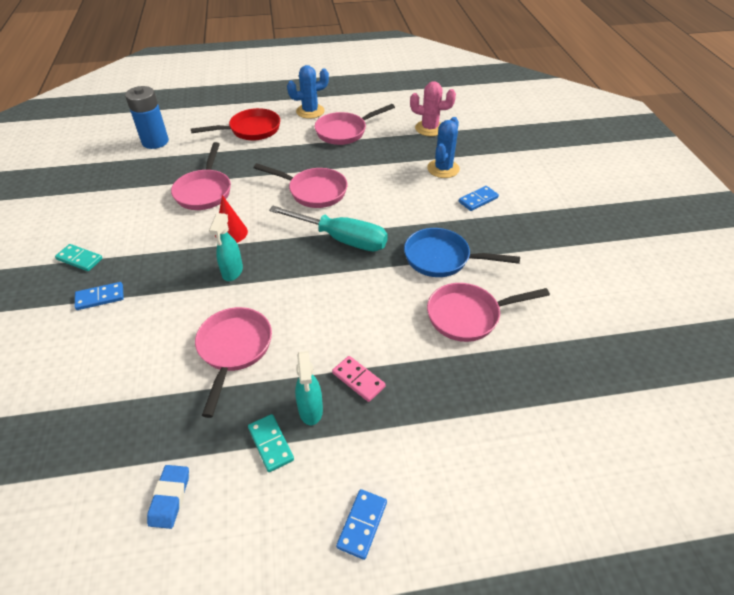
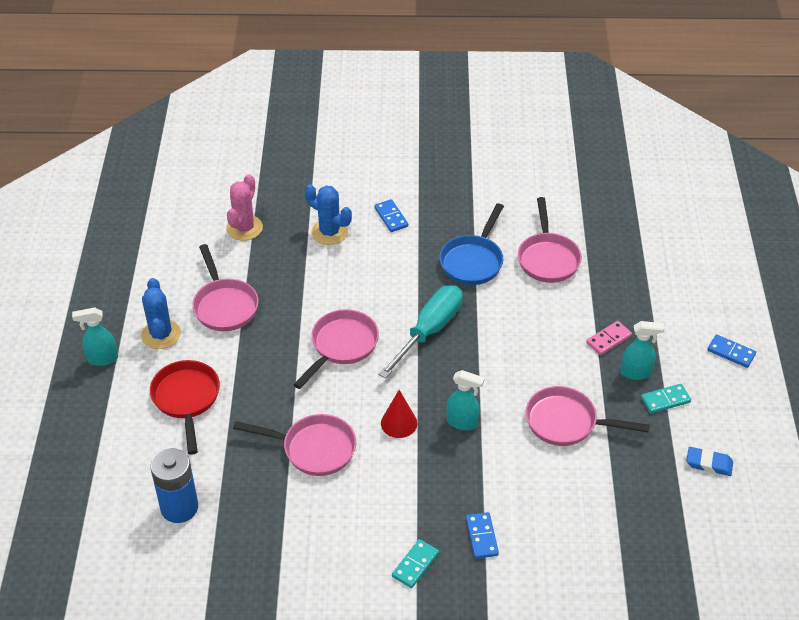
camera: 80 degrees left, 0 degrees up
none -> turquoise spray bottle [72,307,118,366]

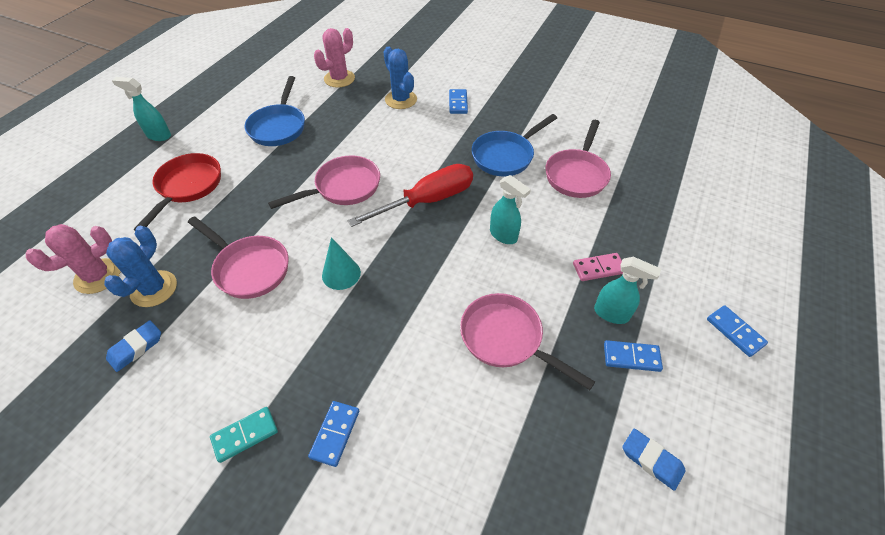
camera: 25 degrees right, 5 degrees up
blue cactus [141,278,181,349] -> blue cactus moved to [104,226,177,307]
blue battery [150,448,198,523] -> pink cactus [26,224,121,294]
pink pan [192,244,259,331] -> blue pan [244,76,305,146]
turquoise screwdriver [378,285,463,379] -> red screwdriver [348,164,473,227]
red cone [381,390,417,438] -> turquoise cone [322,237,361,290]
turquoise spray bottle [447,370,485,431] -> turquoise spray bottle moved to [490,175,531,244]
turquoise domino [641,384,691,413] -> blue domino [604,340,663,372]
none -> blue eraser [106,320,161,372]

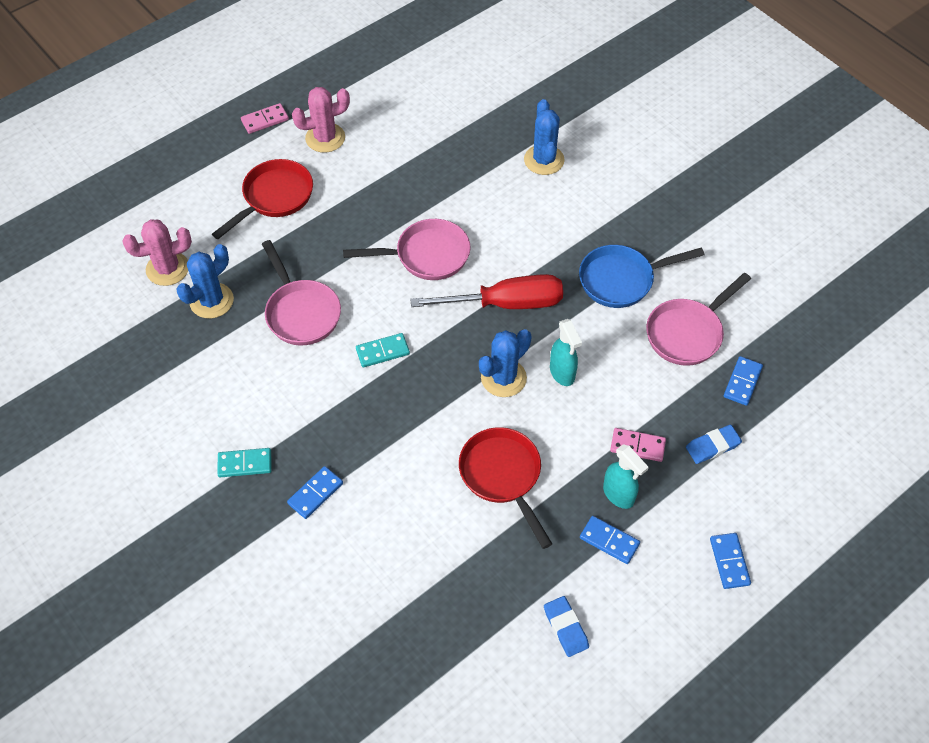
camera: 25 degrees right, 5 degrees up
blue eraser [106,320,161,372] -> blue eraser moved to [686,425,742,464]
turquoise spray bottle [112,77,171,141] -> pink domino [241,103,289,134]
blue pan [244,76,305,146] -> none
pink cactus [314,28,355,88] -> pink cactus moved to [292,87,350,153]
turquoise cone [322,237,361,290] -> turquoise domino [356,333,410,367]
blue domino [449,89,468,114] -> blue domino moved to [724,356,763,406]
pink pan [460,293,595,390] -> red pan [459,427,552,549]
none -> blue cactus [479,329,532,397]

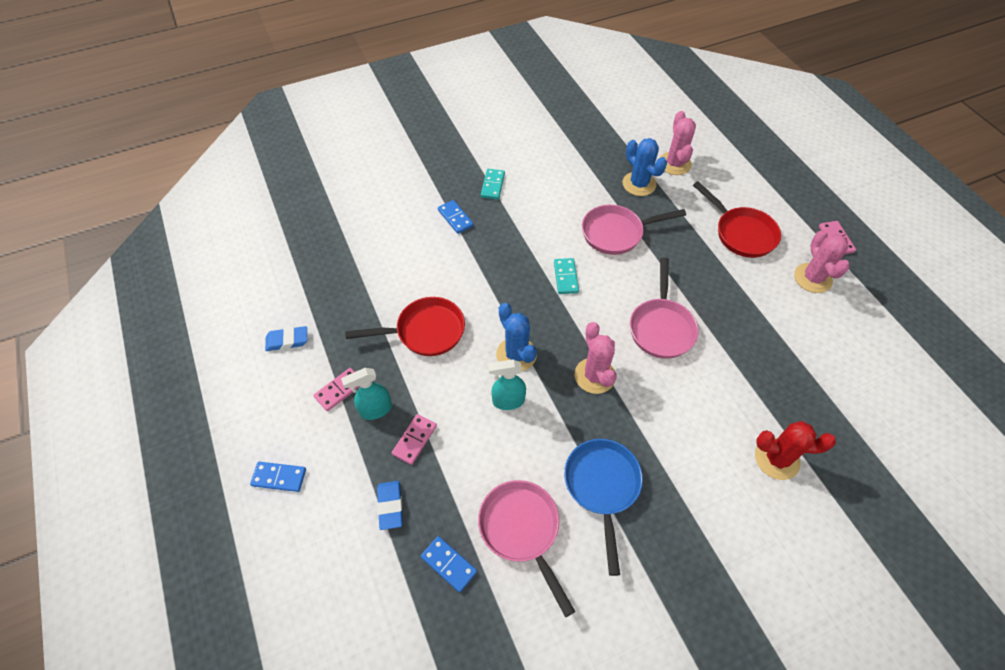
camera: 105 degrees right, 0 degrees up
red screwdriver [410,274,563,309] -> pink cactus [575,322,617,394]
blue cactus [524,99,564,175] -> red cactus [755,421,836,480]
blue domino [580,516,640,564] -> pink domino [313,368,359,411]

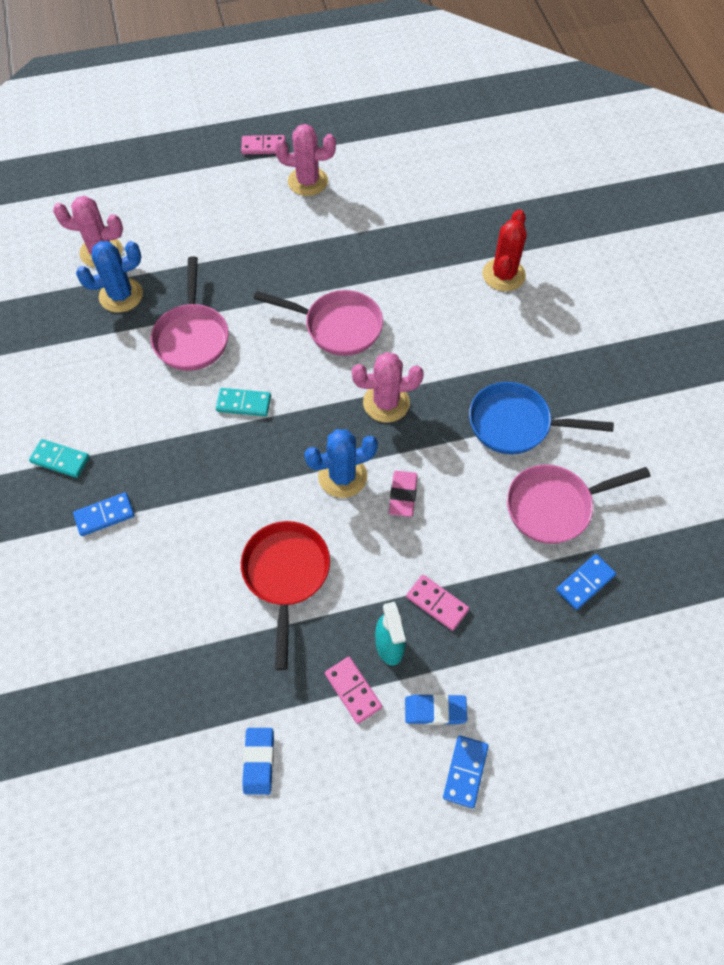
camera: 80 degrees left, 5 degrees up
blue eraser [377,481,403,530] -> blue eraser moved to [405,694,467,725]
turquoise spray bottle [488,359,526,410] -> pink eraser [389,471,418,517]
red pan [693,181,781,258] -> none

